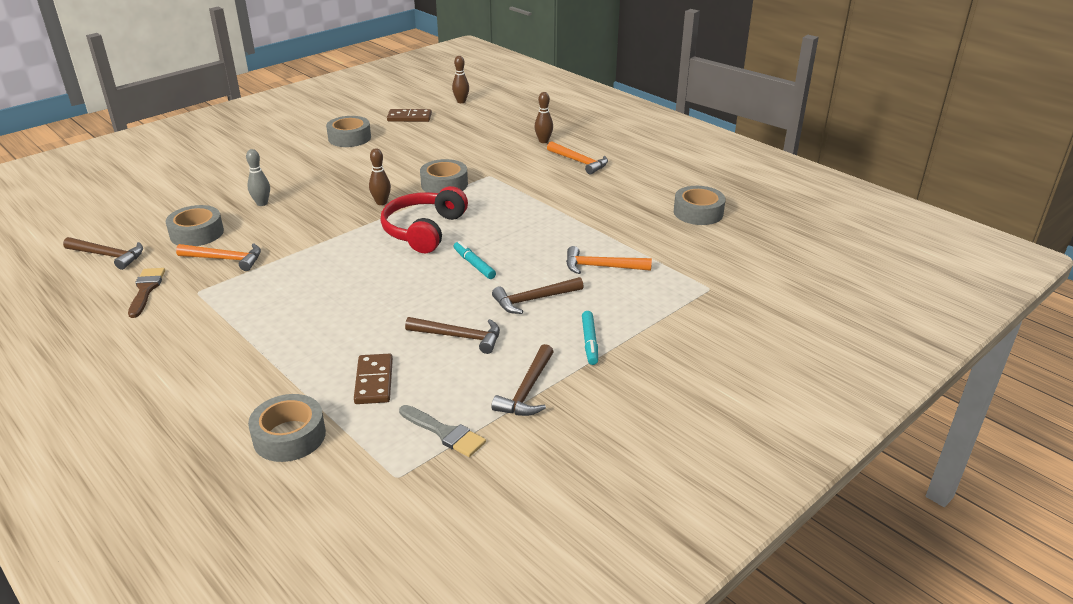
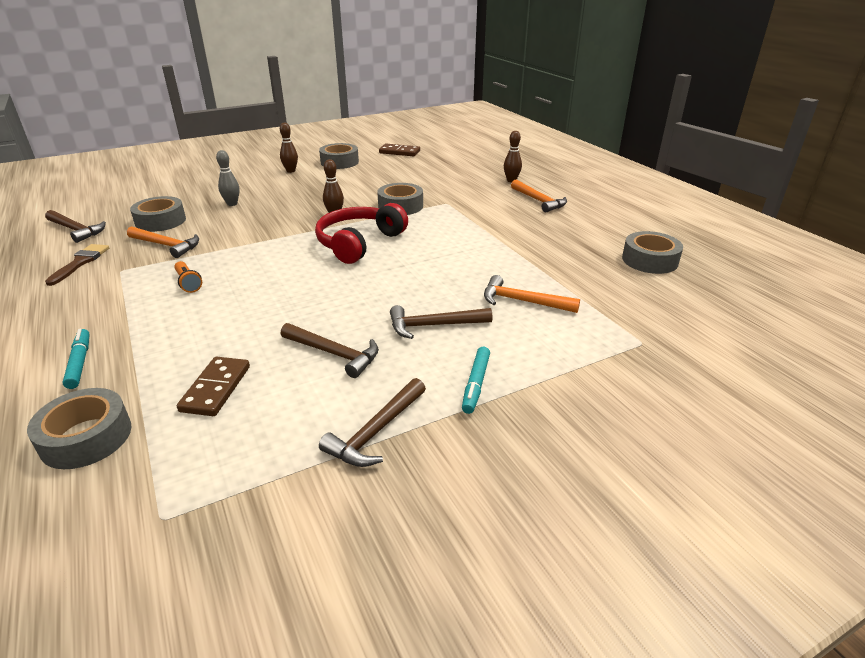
camera: 15 degrees right, 0 degrees up
grey brush [399,405,486,457] -> none
brown bowling pin [452,56,469,103] -> brown bowling pin moved to [280,123,298,173]
turquoise marker [453,241,496,279] -> turquoise marker moved to [63,329,90,389]
none -> orange flashlight [174,261,202,293]

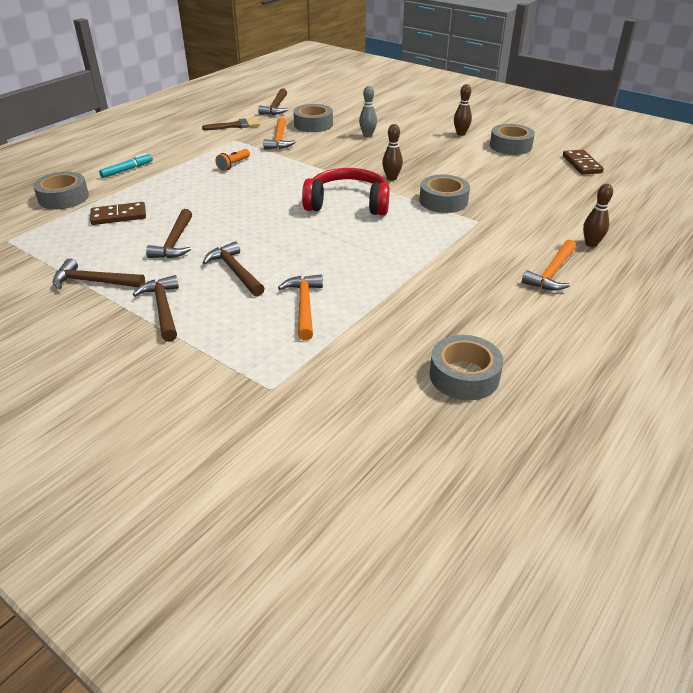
camera: 65 degrees right, 5 degrees up
turquoise marker [462,347,490,414] -> brown hammer [133,275,179,342]

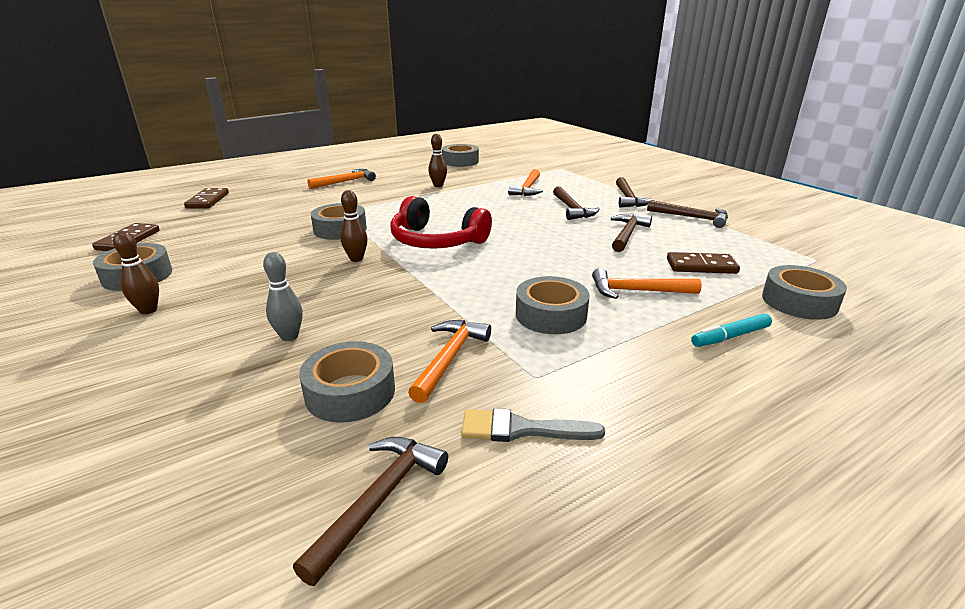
camera: 160 degrees left, 10 degrees down
brown brush [202,118,260,130] -> grey brush [461,408,605,442]
orange flashlight [215,149,250,171] -> grey tape [516,276,590,334]
brown bowling pin [583,184,613,247] -> brown bowling pin moved to [428,134,447,187]
none -> brown domino [184,188,229,209]
none -> orange hammer [592,268,702,299]

